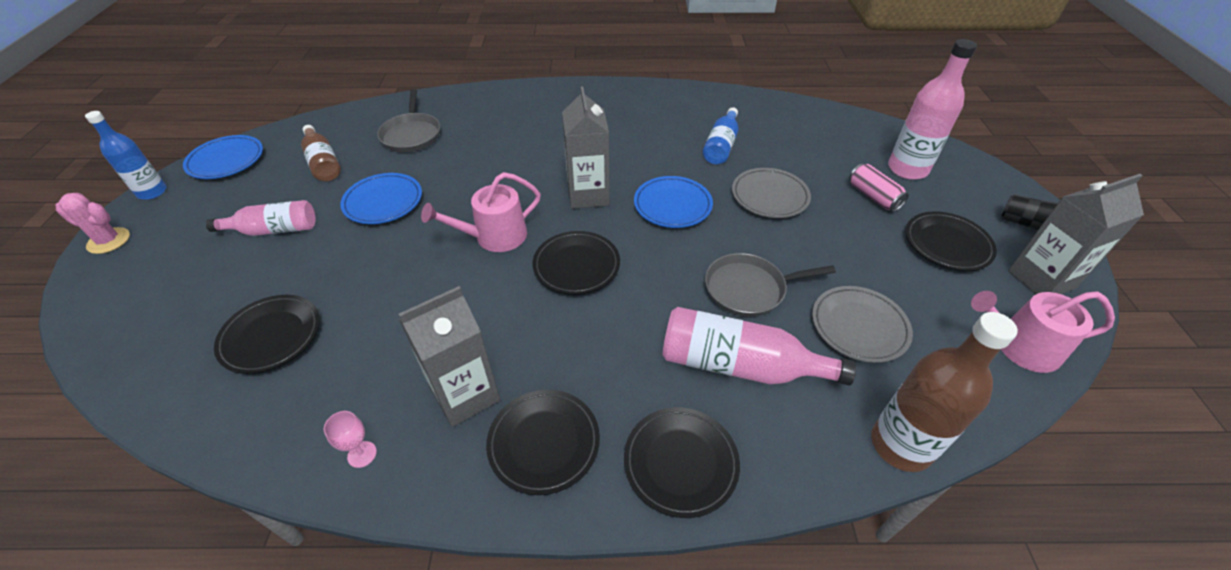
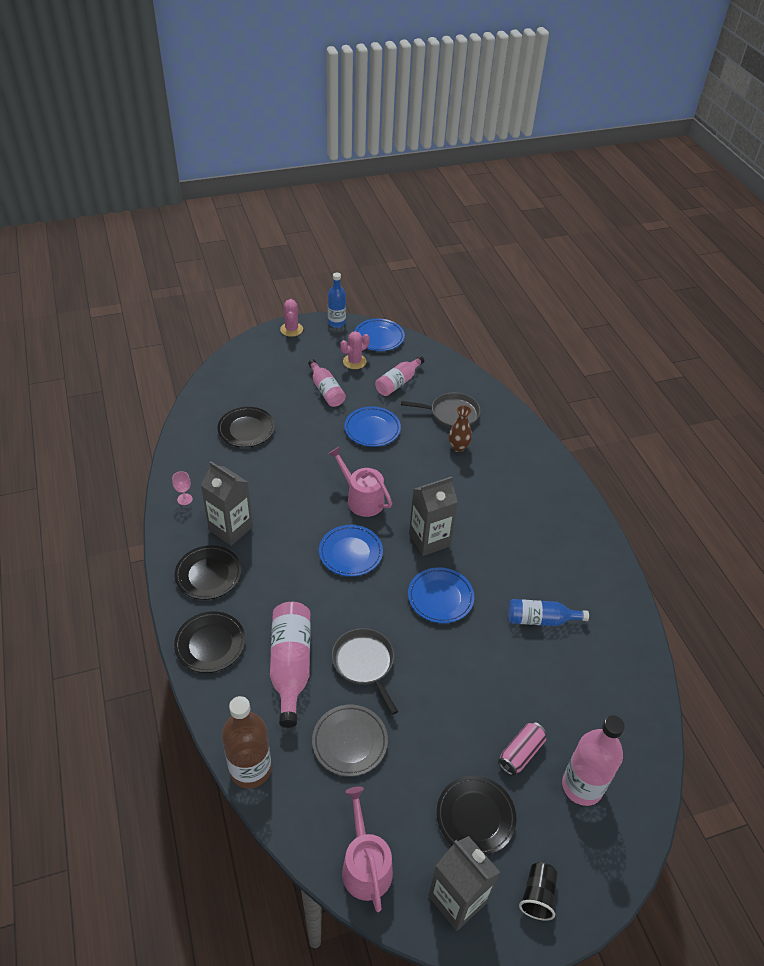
camera: 70 degrees right, 0 degrees up
brown bottle [301,125,341,182] -> pink bottle [375,356,424,396]
grey pan [377,89,440,152] -> grey pan turned 150 degrees counterclockwise [401,392,481,428]
black plate [533,231,620,295] -> blue plate [319,525,383,577]
grey plate [732,168,811,218] -> none
none -> pink cactus [340,331,370,369]
none -> brown vase [449,405,472,452]

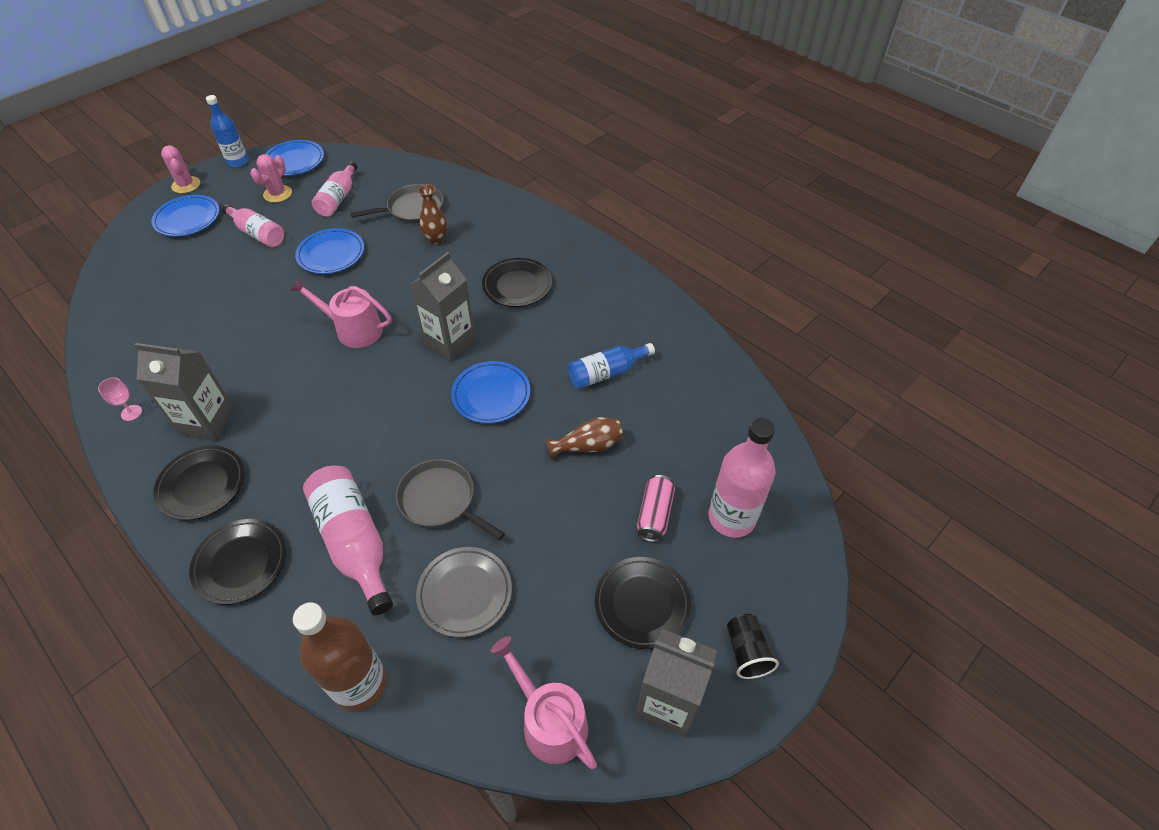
camera: 25 degrees left, 5 degrees up
black plate [217,407,275,447] -> black plate moved to [482,258,552,307]
blue plate [319,525,383,577] -> blue plate moved to [151,195,220,237]
none -> brown vase [546,417,623,459]

